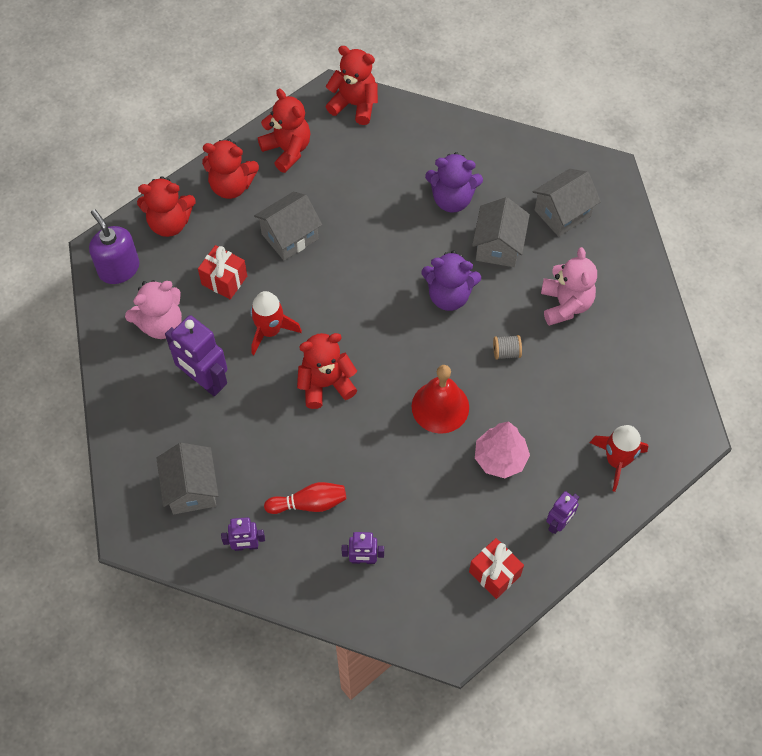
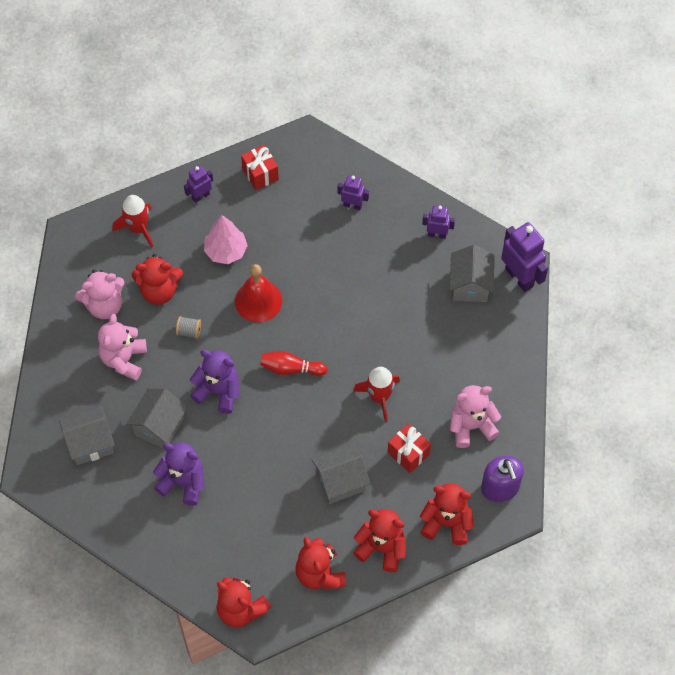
camera: 165 degrees left, 0 degrees up
purple robot [165,315,227,396] -> purple robot moved to [501,222,548,292]
red bowling pin [264,482,346,514] -> red bowling pin moved to [260,351,327,376]
red teddy bear [297,333,357,409] -> red teddy bear moved to [132,254,183,305]
none -> pink teddy bear [75,270,125,319]

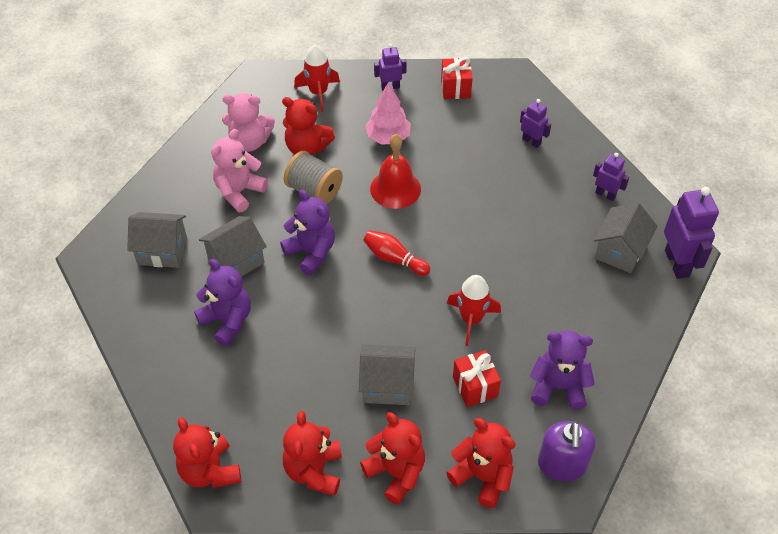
camera: 25 degrees right, 10 degrees down
grey spool [176,316,201,339] -> grey spool [284,151,343,204], size x1.92
pink teddy bear [450,385,501,448] -> purple teddy bear [530,331,595,410]

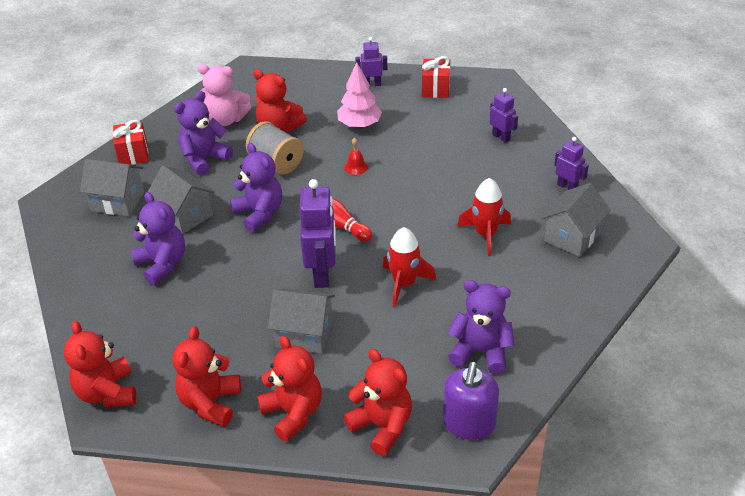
camera: 10 degrees right, 10 degrees down
grey house [199,216,267,277] -> grey house turned 75 degrees clockwise [148,165,214,234]
pink teddy bear [211,129,268,212] -> purple teddy bear [174,91,233,175]
red rocket [294,45,340,112] -> red rocket moved to [457,178,511,256]
red bell [370,134,421,209] -> red bell [344,138,368,175], size x0.47
red gift [453,350,501,407] -> red gift moved to [113,120,148,165]
purple robot [664,187,719,279] -> purple robot moved to [300,179,336,288]

